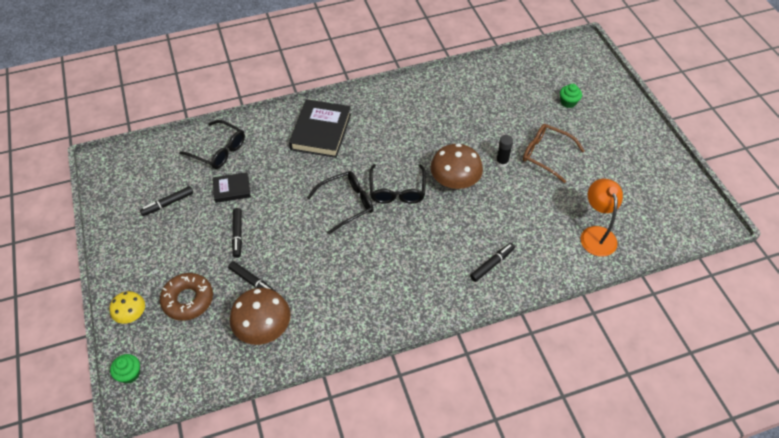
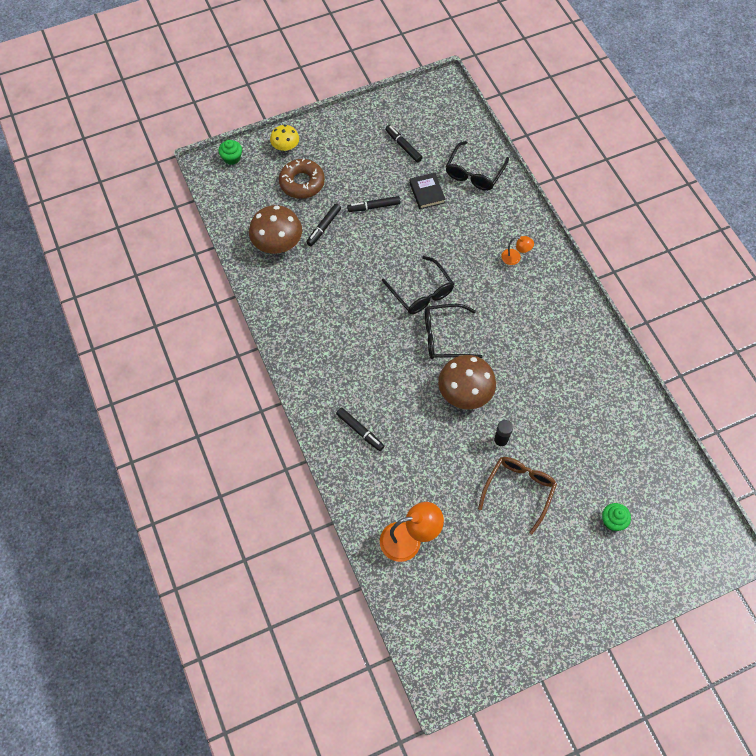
camera: 85 degrees right, 10 degrees up
black book [289,99,351,158] -> orange lamp [501,236,534,265]

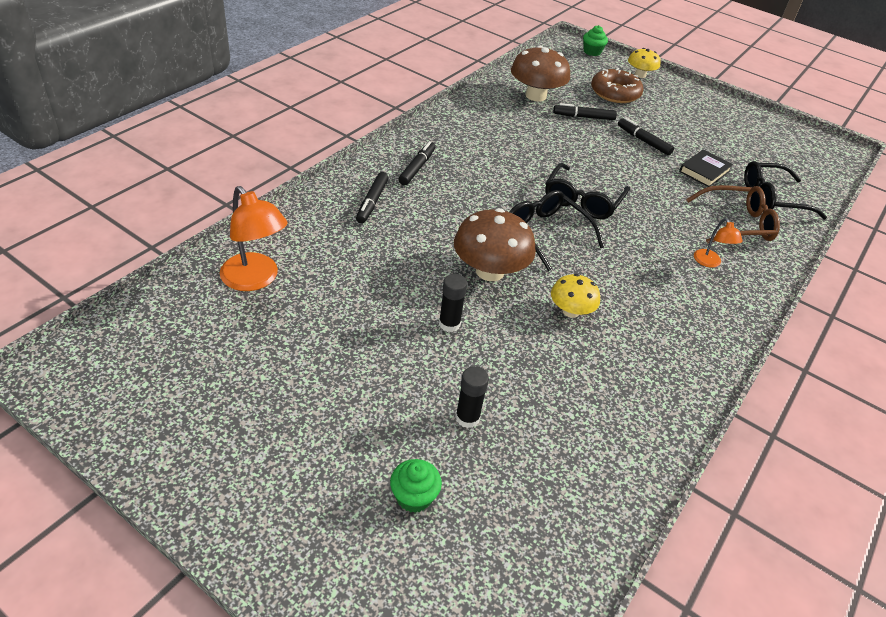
camera: 55 degrees right, 20 degrees down
black marker [385,125,422,162] -> black marker moved to [398,141,435,185]
brown glasses [478,457,557,535] -> brown glasses moved to [686,185,780,244]
none -> black glue stick [455,366,489,428]
none -> yellow mushroom [551,274,600,318]

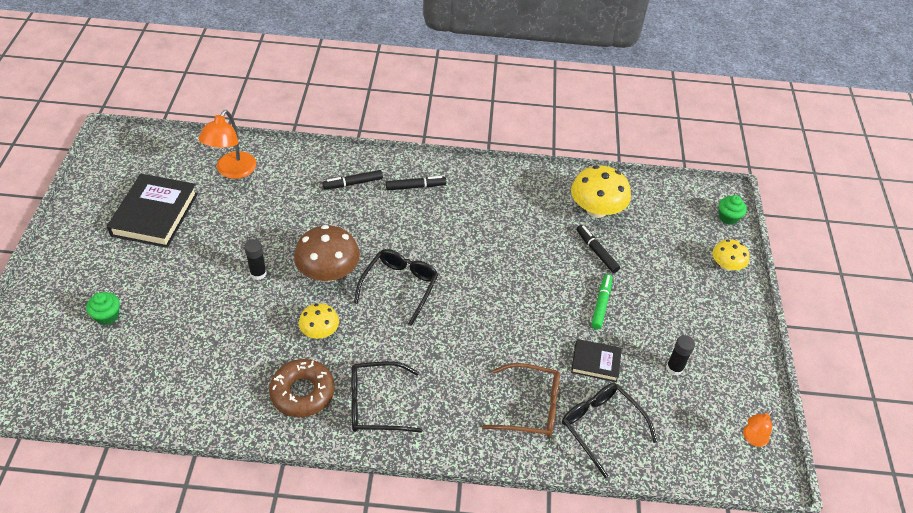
camera: 60 degrees right, 5 degrees up
black glue stick [455,366,489,428] -> black glue stick moved to [666,335,695,376]
brown mushroom [511,46,570,101] -> yellow mushroom [571,165,631,218]
black glasses [545,163,630,219] -> black glasses moved to [351,361,423,433]
brown donut [591,68,643,103] -> brown donut moved to [269,359,335,417]
black marker [618,118,674,156] -> green marker [591,274,613,329]
brown glasses [686,185,780,244] -> brown glasses turned 45 degrees counterclockwise [482,363,560,437]
orange lamp [694,218,743,268] -> orange lamp moved to [743,410,773,447]
none -> black book [107,174,198,248]

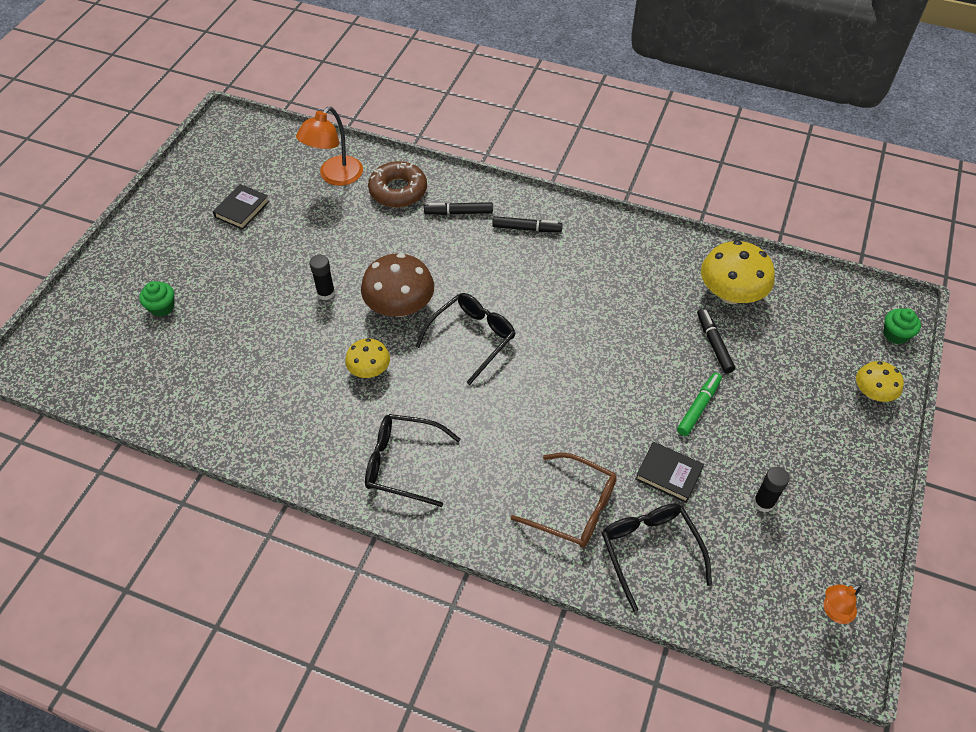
camera: 20 degrees right, 5 degrees up
black book [107,174,198,248] -> black book [213,184,270,230], size x0.54
brown donut [269,359,335,417] -> brown donut moved to [368,161,427,207]

